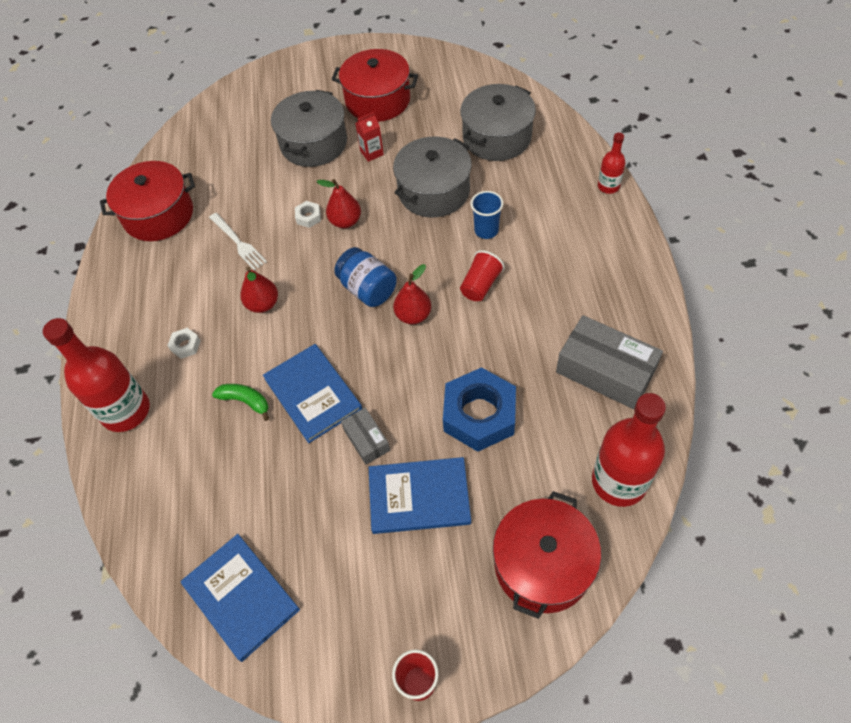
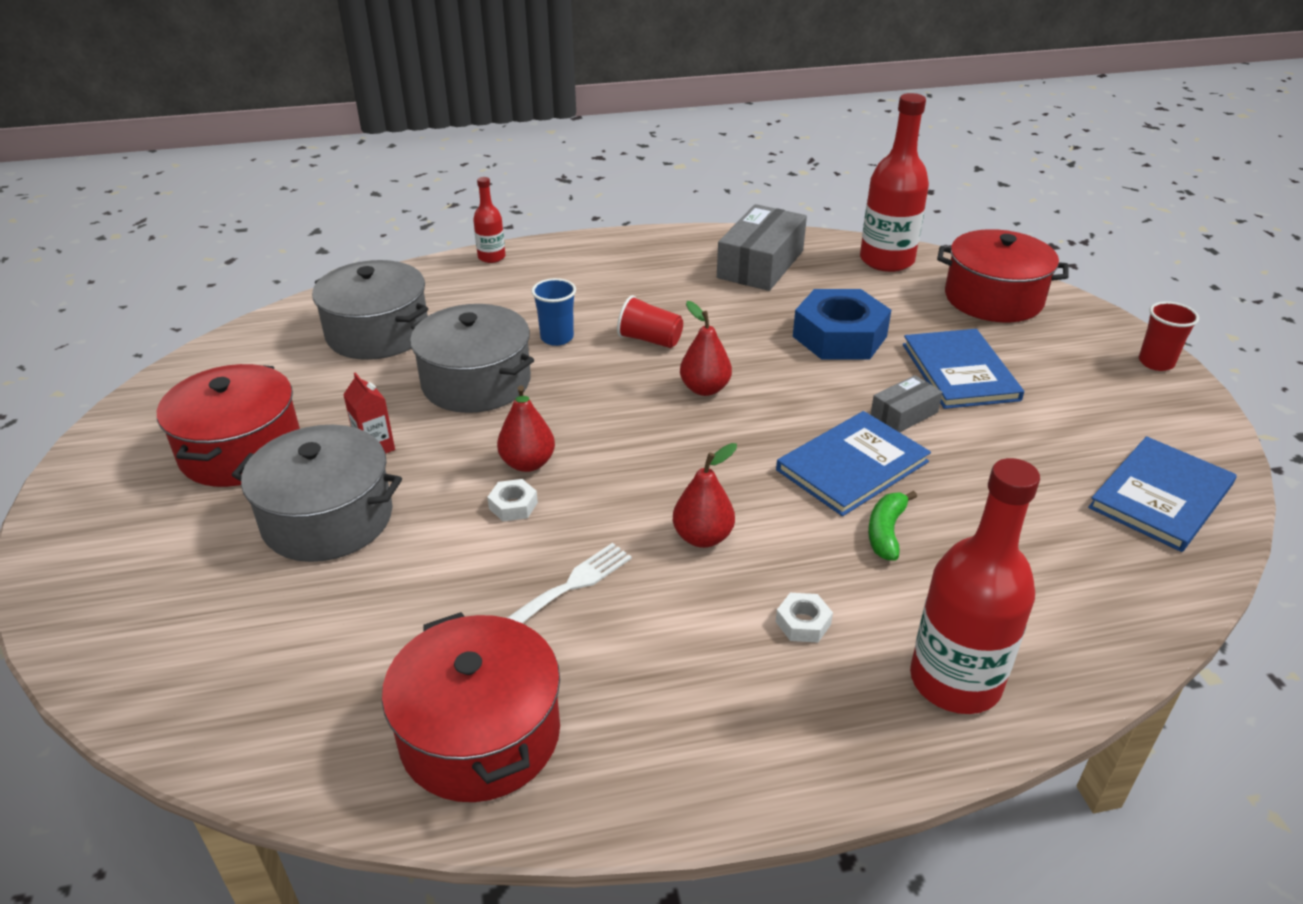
camera: 100 degrees left, 20 degrees down
blue jar [334,247,397,307] -> none

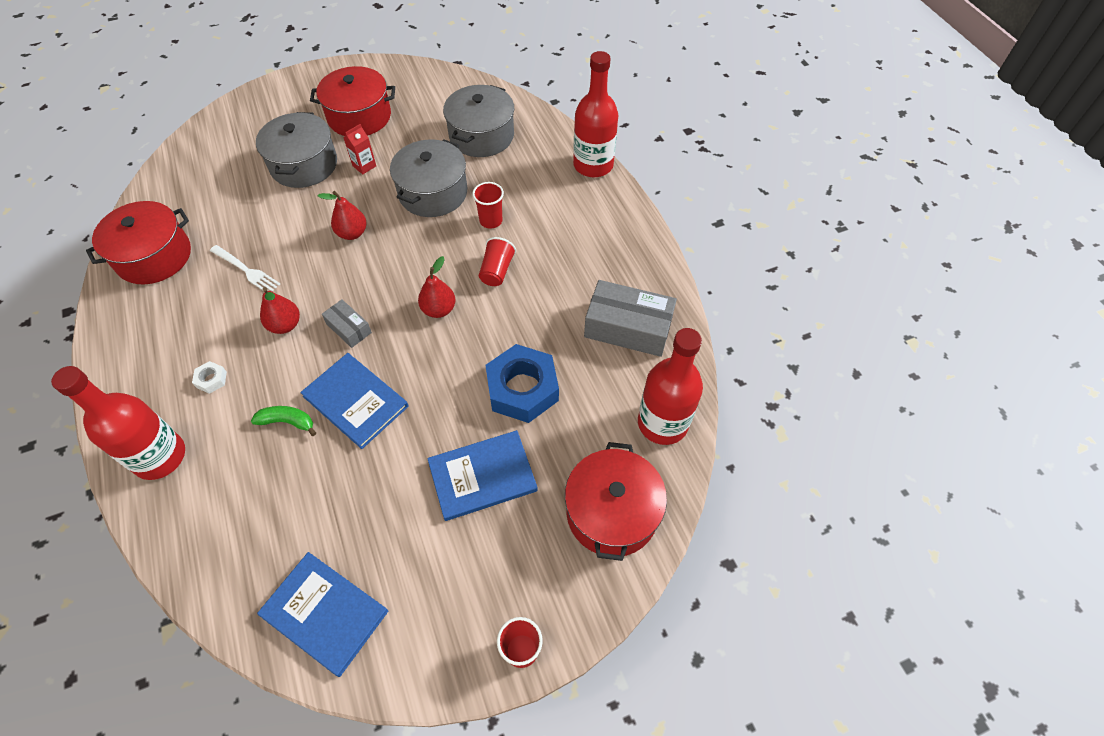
camera: 80 degrees right, 20 degrees up
red bottle [473,177,505,263] -> red bottle [573,51,618,177], size x1.97
white nut [487,479,538,522] -> none
blue cup [531,278,576,346] -> red cup [472,182,504,229]
grey box [870,375,943,432] -> grey box moved to [322,299,372,348]

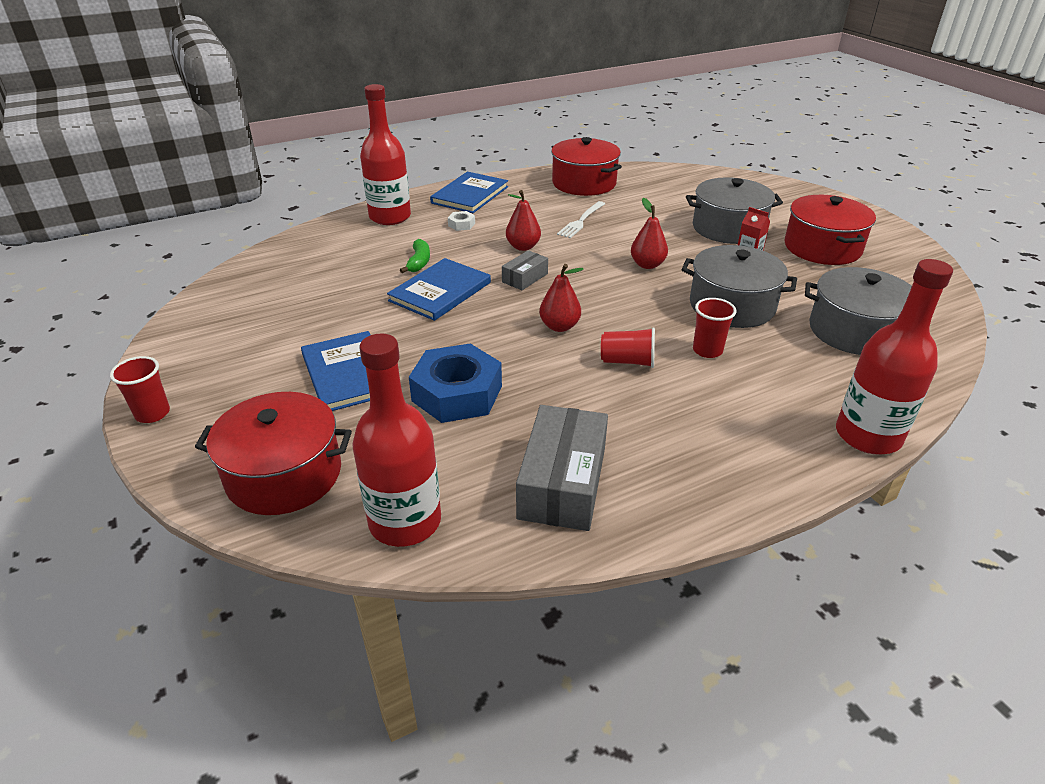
camera: 85 degrees right, 20 degrees down
blue book [257,552,388,677] -> blue book moved to [430,172,508,213]

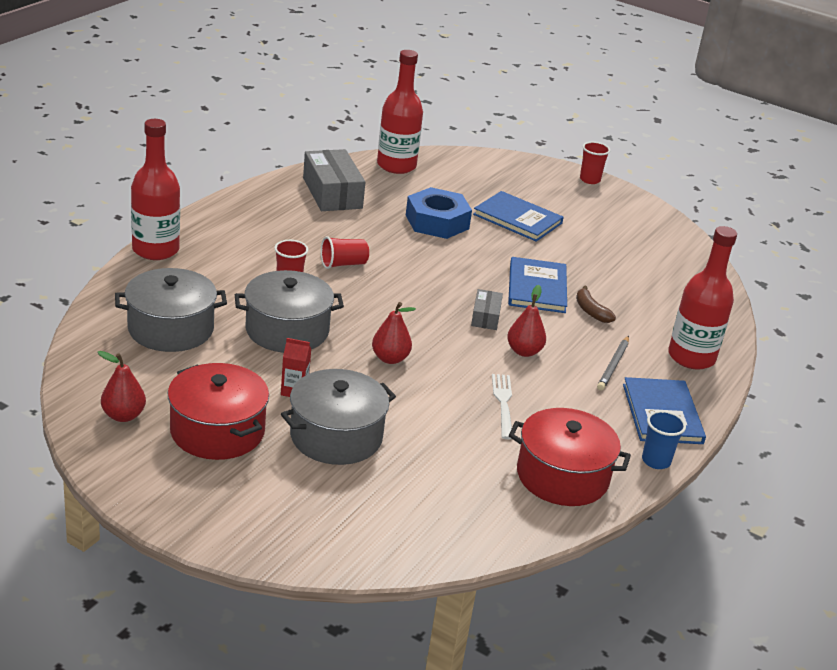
camera: 145 degrees right, 5 degrees down
red pot [195,392,352,515] -> none
green banana [400,239,430,273] -> brown banana [576,285,616,323]
white nut [448,211,475,231] -> grey pencil [597,336,629,391]
red pear [539,264,584,332] -> red pear moved to [97,351,146,422]
none -> blue cup [642,411,686,469]

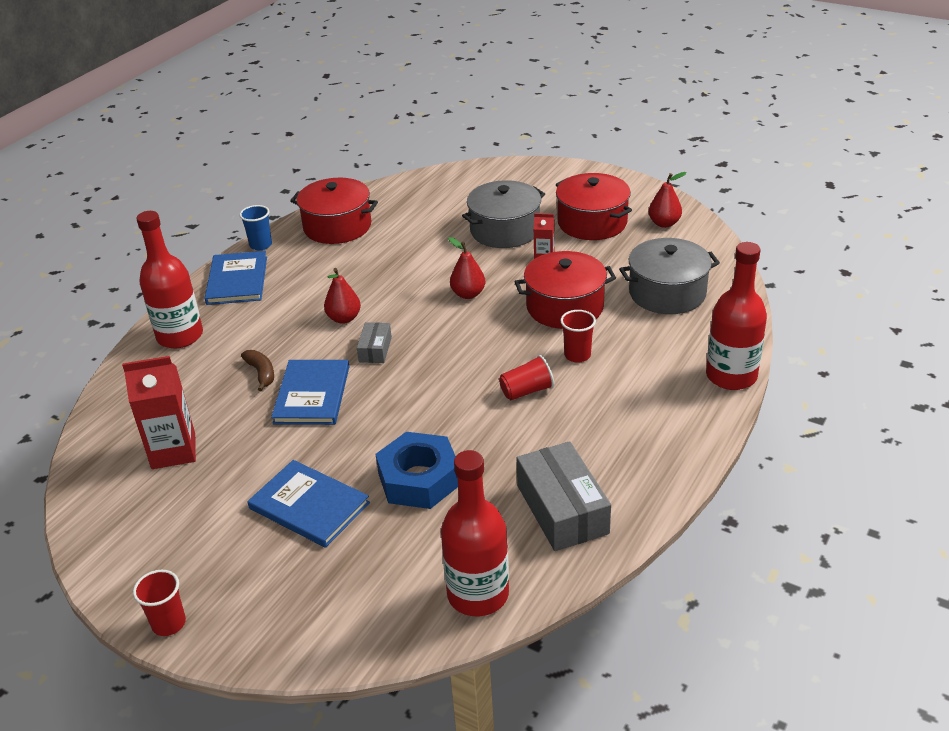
camera: 175 degrees left, 5 degrees up
grey pot [235,270,344,353] -> red pot [515,251,616,329]
white fork [492,374,512,439] -> none
grey pencil [597,336,629,391] -> none
none -> red carton [122,356,196,469]

